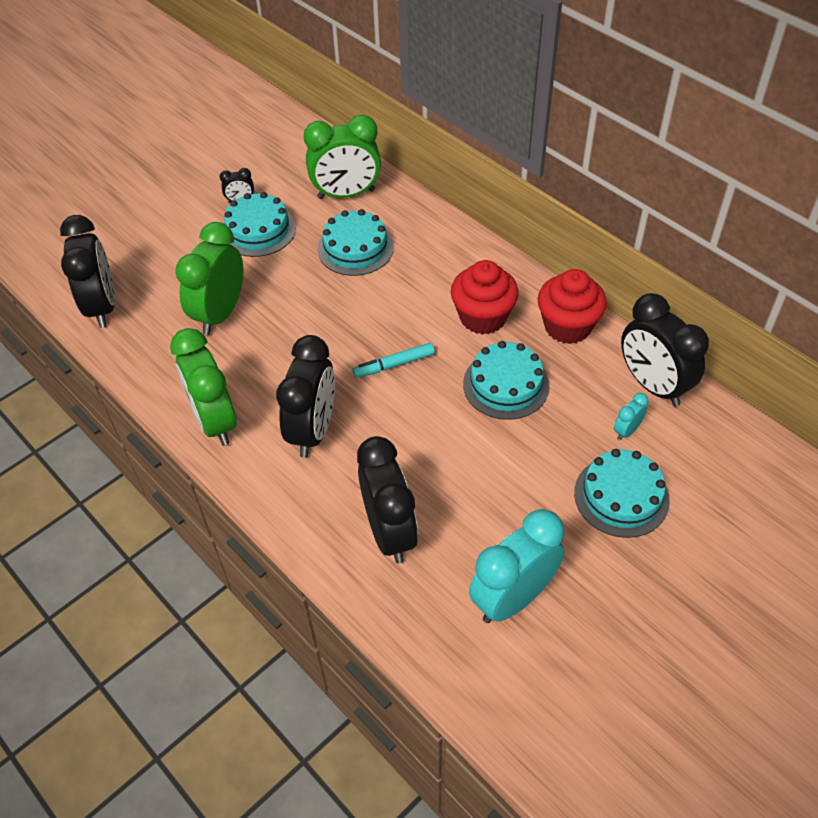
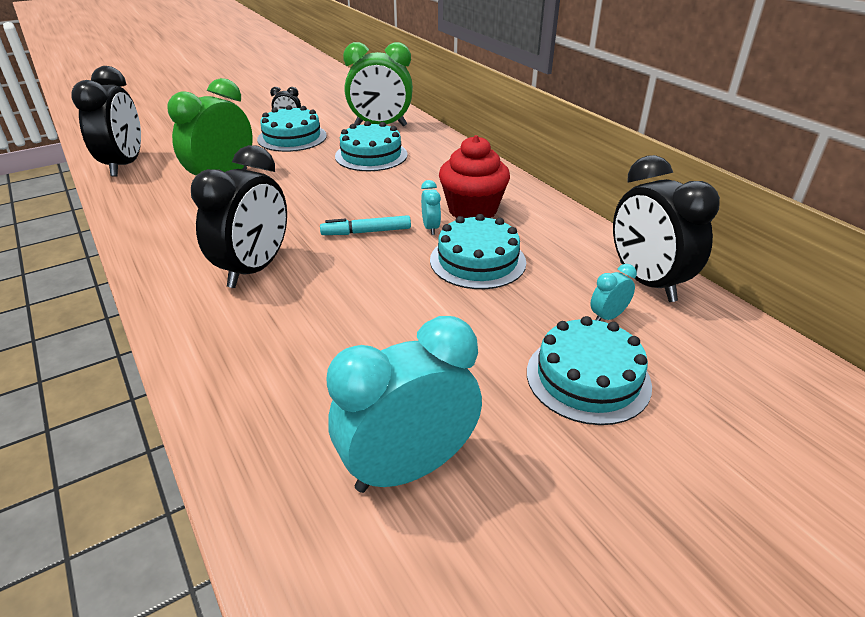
camera: 10 degrees right, 15 degrees down
green clock [170,328,237,446] -> none
black clock [357,436,418,564] -> none
red cupcake [537,269,607,344] -> none
none -> turquoise clock [421,180,441,235]

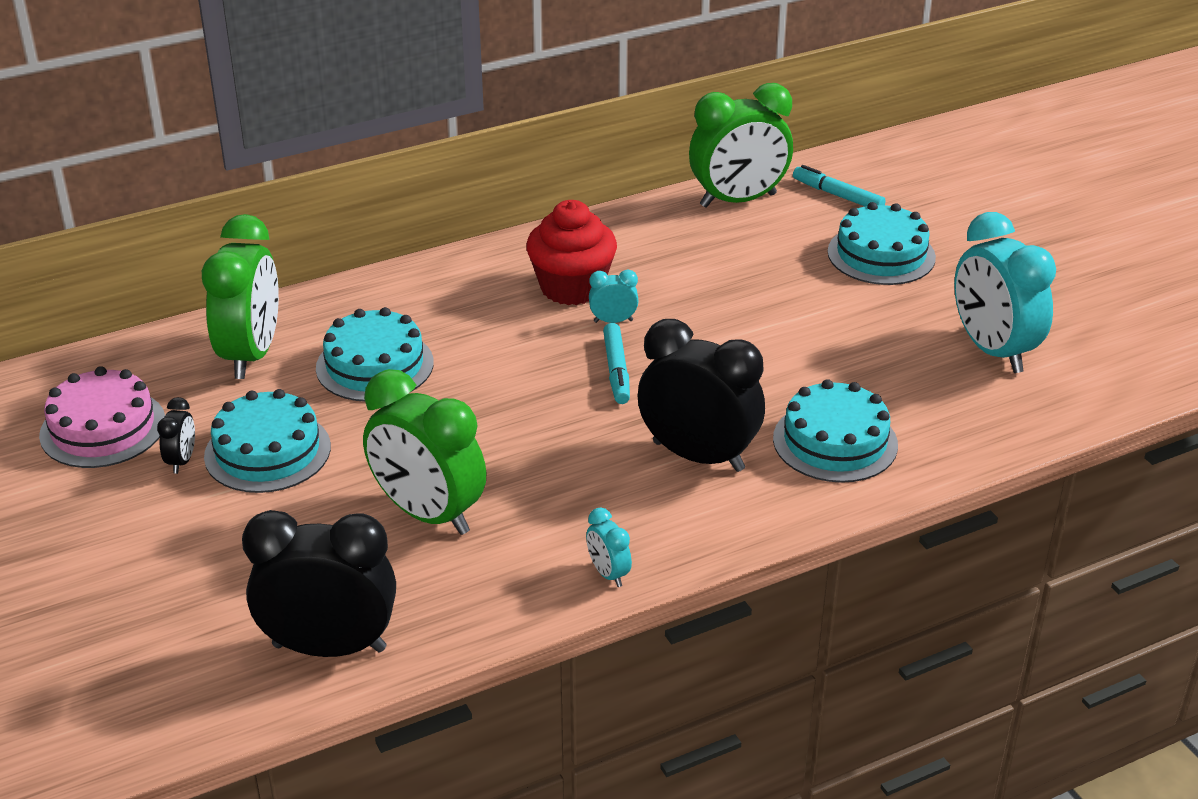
camera: 85 degrees left, 0 degrees up
turquoise cake [430,214,526,289] -> turquoise cake moved to [773,379,898,483]
turquoise clock [590,264,637,321] -> turquoise clock moved to [586,508,632,587]
black clock [613,155,720,302] -> green clock [689,83,793,208]
none -> pink cake [39,366,165,468]
none -> turquoise marker [793,165,886,206]

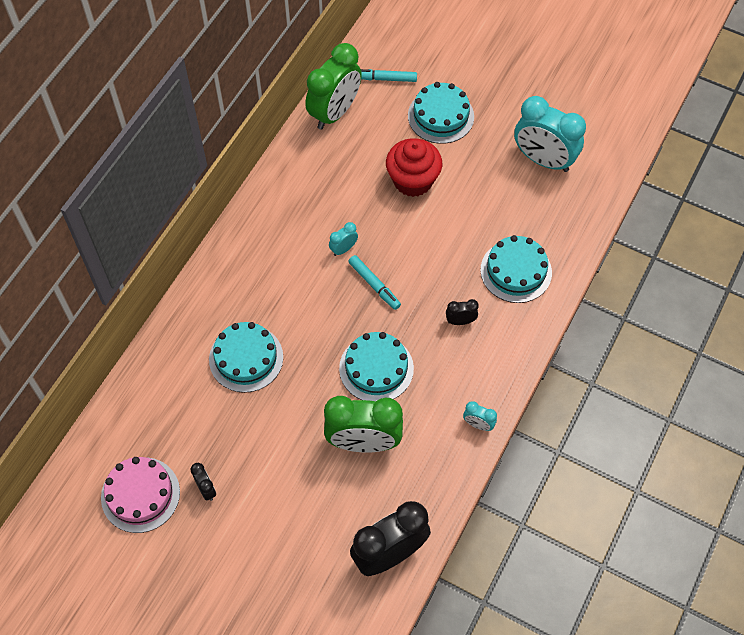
camera: 35 degrees left, 25 degrees up
green clock [202,214,279,379] -> none
turquoise cake [204,389,331,493] -> turquoise cake moved to [339,332,414,401]
red cupcake [526,200,617,305] -> red cupcake moved to [386,138,442,197]
black clock [638,319,765,472] -> black clock [446,299,479,325], size x0.44

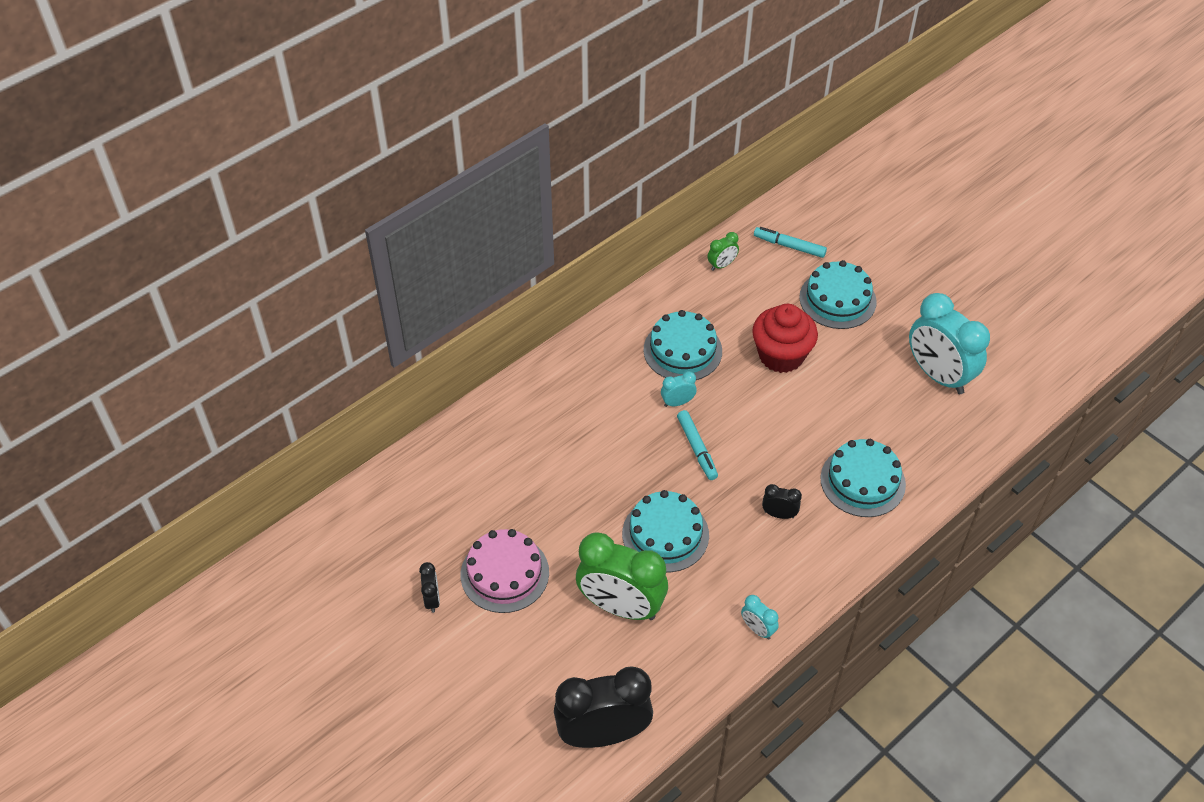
camera: 20 degrees right, 10 degrees down
pink cake [101,457,180,533] -> pink cake moved to [461,529,549,613]
turquoise cake [209,322,283,393] -> turquoise cake moved to [643,310,722,380]
green clock [305,43,362,130] -> green clock [708,232,739,271], size x0.44

